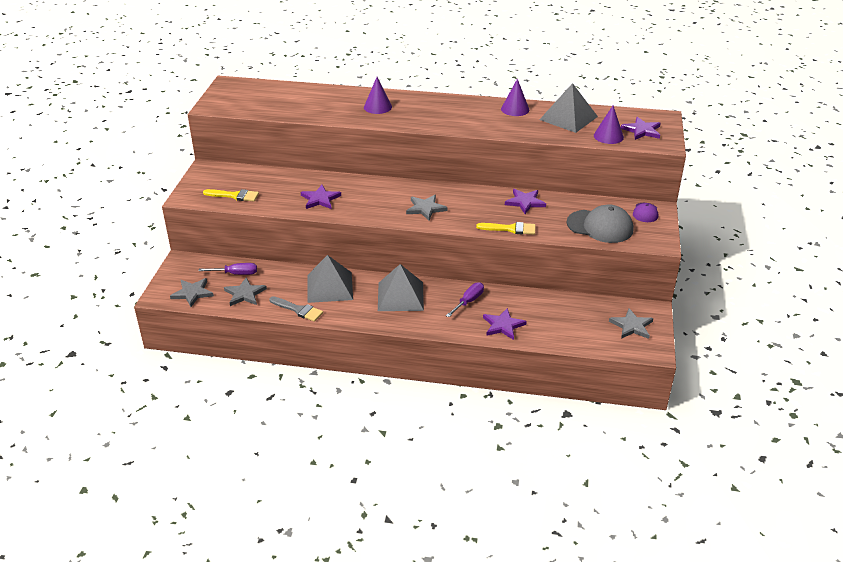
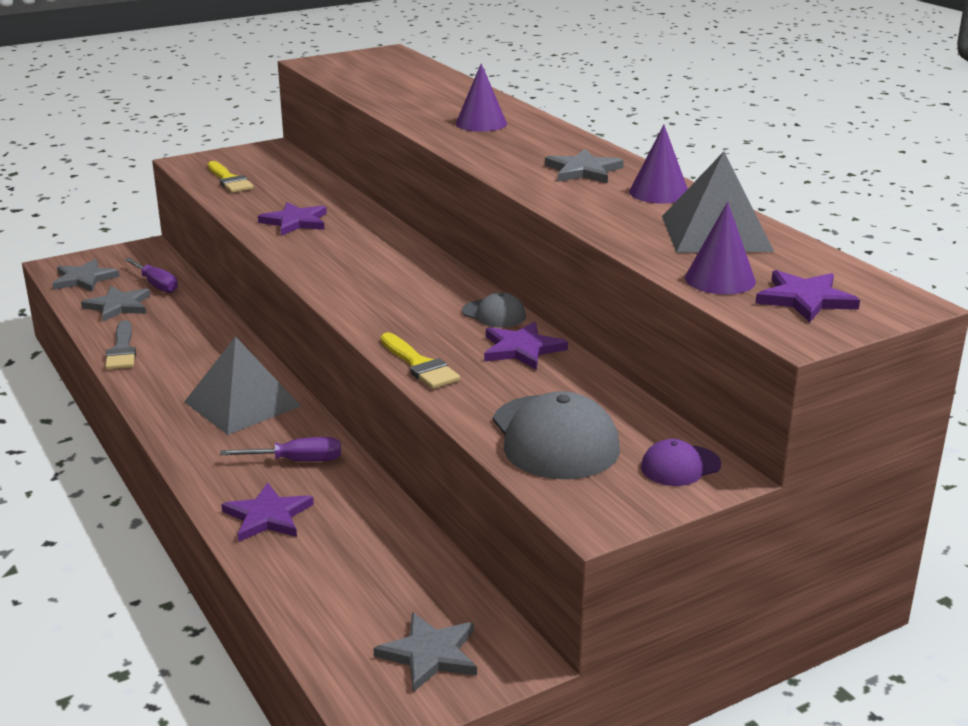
camera: 50 degrees right, 10 degrees down
grey pyramid [308,255,353,303] -> none
grey star [406,195,447,221] -> grey star moved to [545,149,624,183]
none -> grey cap [462,292,526,327]

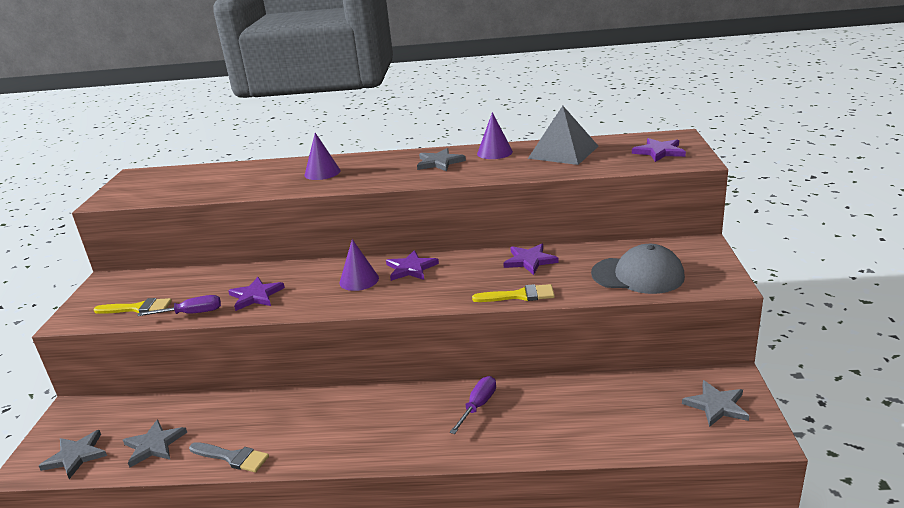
camera: 55 degrees left, 0 degrees up
purple screwdriver [124,258,178,293] -> purple screwdriver moved to [137,295,221,316]
grey pyramid [184,336,301,435] -> none
purple star [221,482,314,542] -> purple star moved to [386,250,439,281]
grey cap [462,292,526,327] -> none
purple cap [641,439,721,486] -> none
purple cone [685,202,756,295] -> purple cone moved to [340,239,379,291]

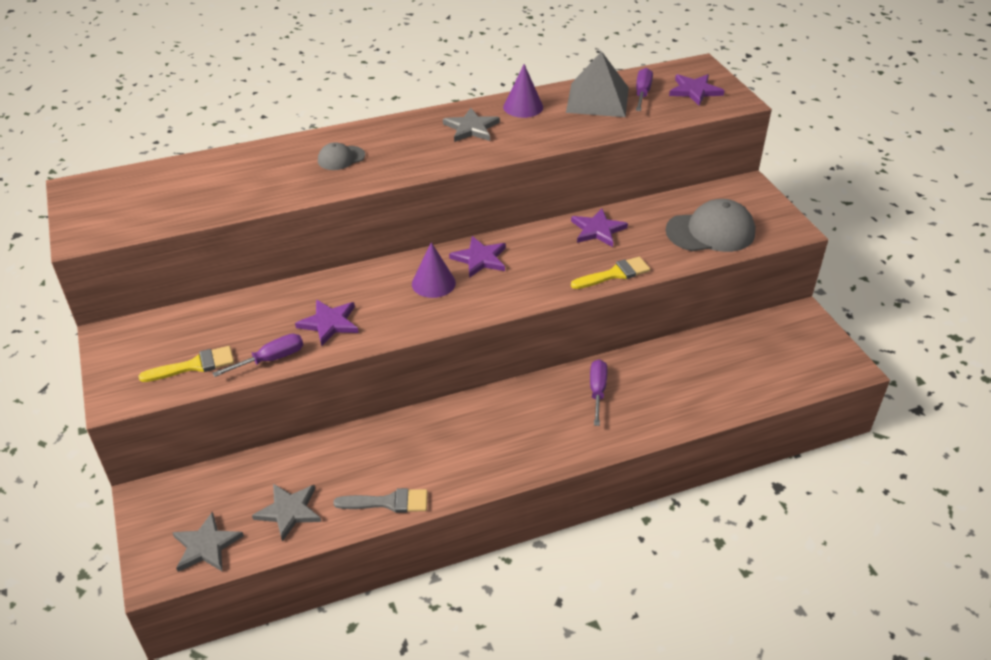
camera: 25 degrees left, 15 degrees up
purple cone [305,133,340,180] -> grey cap [318,142,365,170]
grey star [682,380,749,427] -> none
none -> purple screwdriver [636,68,653,111]

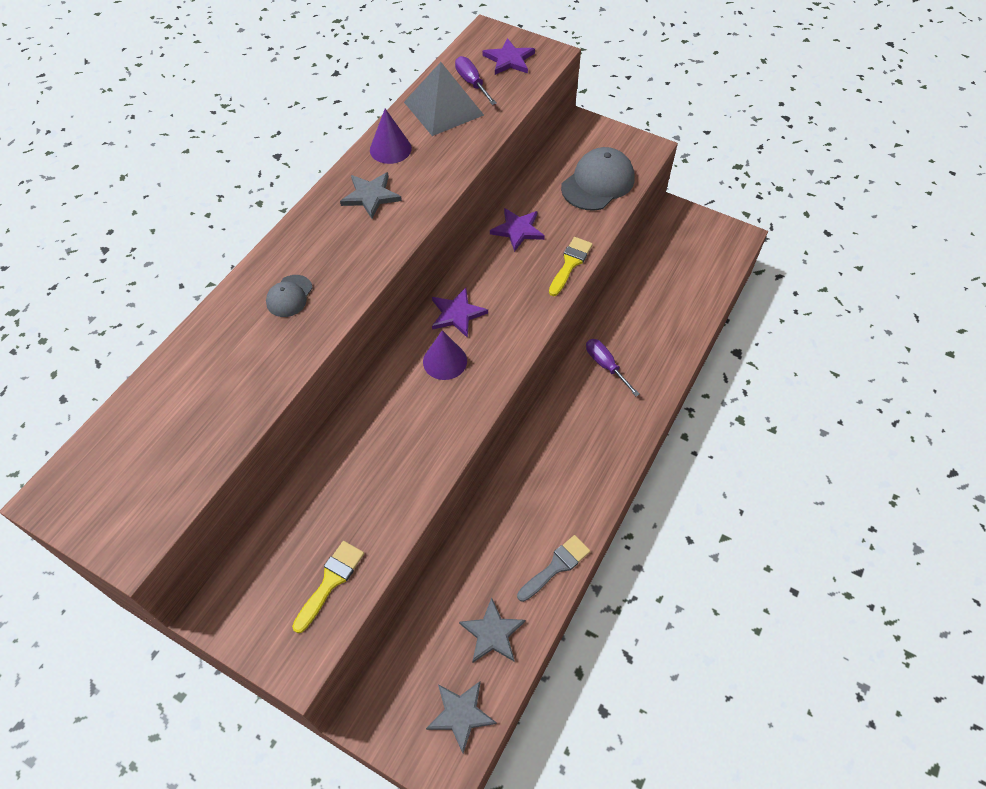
camera: 40 degrees left, 15 degrees up
purple screwdriver [212,334,303,377] -> none
purple star [295,299,359,347] -> none

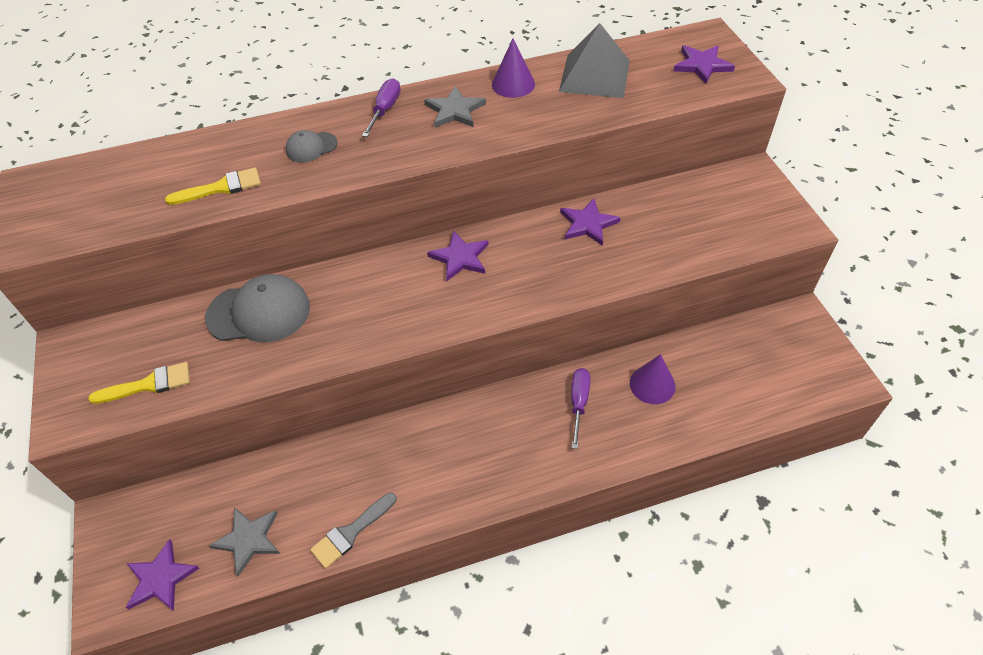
camera: 45 degrees right, 5 degrees down
purple cone [423,330,467,380] -> purple cone moved to [630,354,675,404]
grey star [426,681,497,753] -> purple star [126,539,199,611]
purple screwdriver [455,56,497,105] -> purple screwdriver moved to [362,78,401,137]
grey brush [517,535,590,602] -> grey brush turned 135 degrees clockwise [310,493,396,569]
yellow brush [549,237,593,296] -> yellow brush moved to [165,168,261,205]
grey cap [561,147,635,211] -> grey cap moved to [205,274,310,342]

